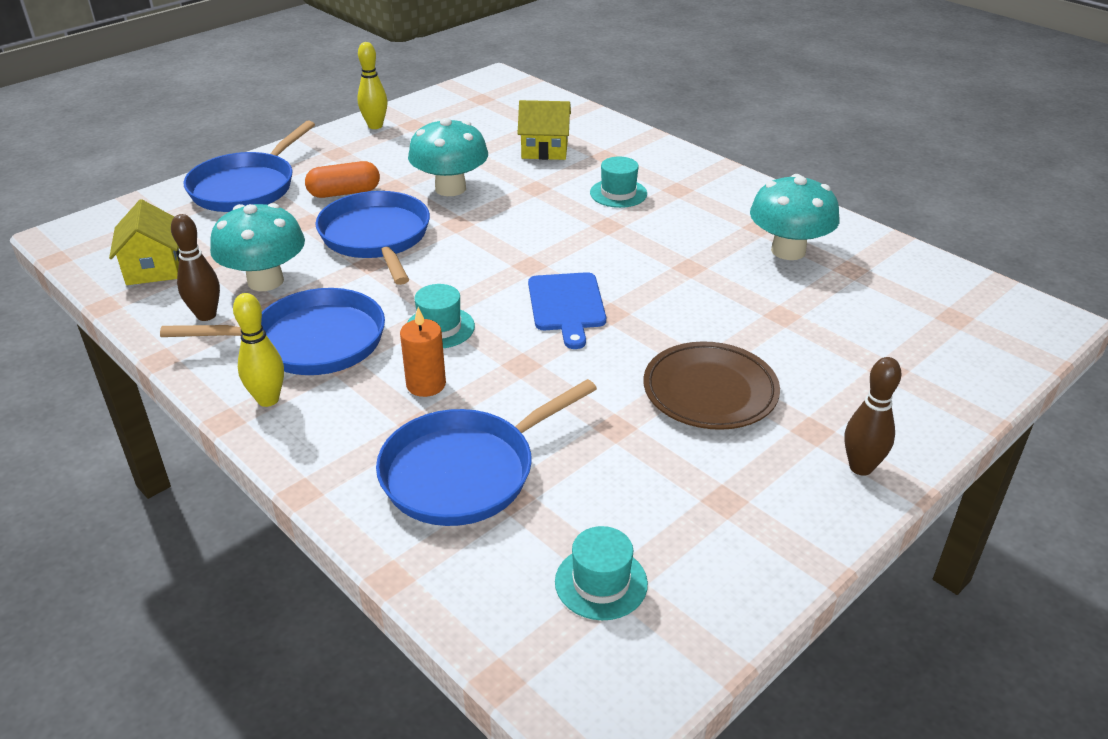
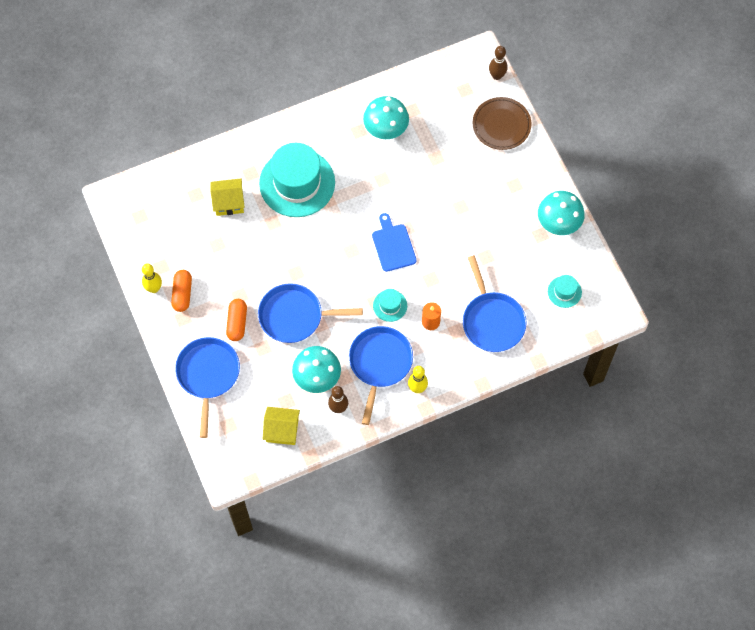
camera: 70 degrees left, 30 degrees up
blue pan [183,120,315,212] -> blue pan turned 135 degrees counterclockwise [175,337,240,438]
turquoise mushroom [408,118,488,196] -> turquoise mushroom moved to [538,191,585,235]
yellow house [517,100,571,160] -> yellow house turned 60 degrees clockwise [210,179,245,216]
blue cutting board [528,272,606,349] -> blue cutting board turned 120 degrees counterclockwise [372,213,416,272]
turquoise hat [590,156,647,208] -> turquoise hat [259,143,335,217], size x2.27
brown plate [644,341,780,430] -> brown plate moved to [472,97,532,150]
brown bowling pin [844,357,901,476] -> brown bowling pin moved to [489,46,507,80]
none -> orange capsule [171,270,192,312]

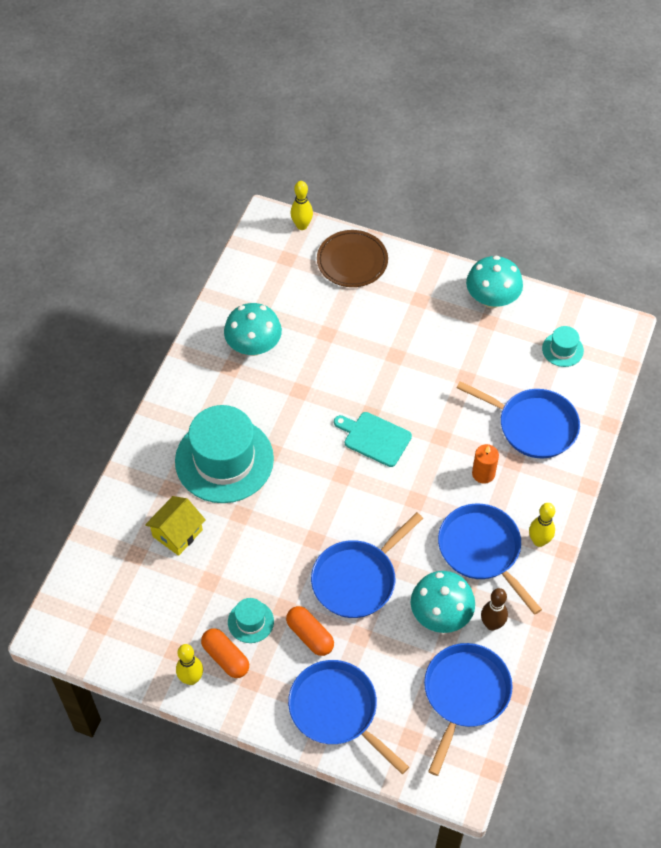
camera: 45 degrees left, 10 degrees down
yellow house [263,407,300,445] -> blue pan [424,643,513,776]
blue cutting board [372,213,416,272] -> turquoise cutting board [334,412,412,467]
turquoise hat [373,289,407,322] -> turquoise hat moved to [228,598,274,643]
brown bowling pin [489,46,507,80] -> yellow bowling pin [291,181,313,230]

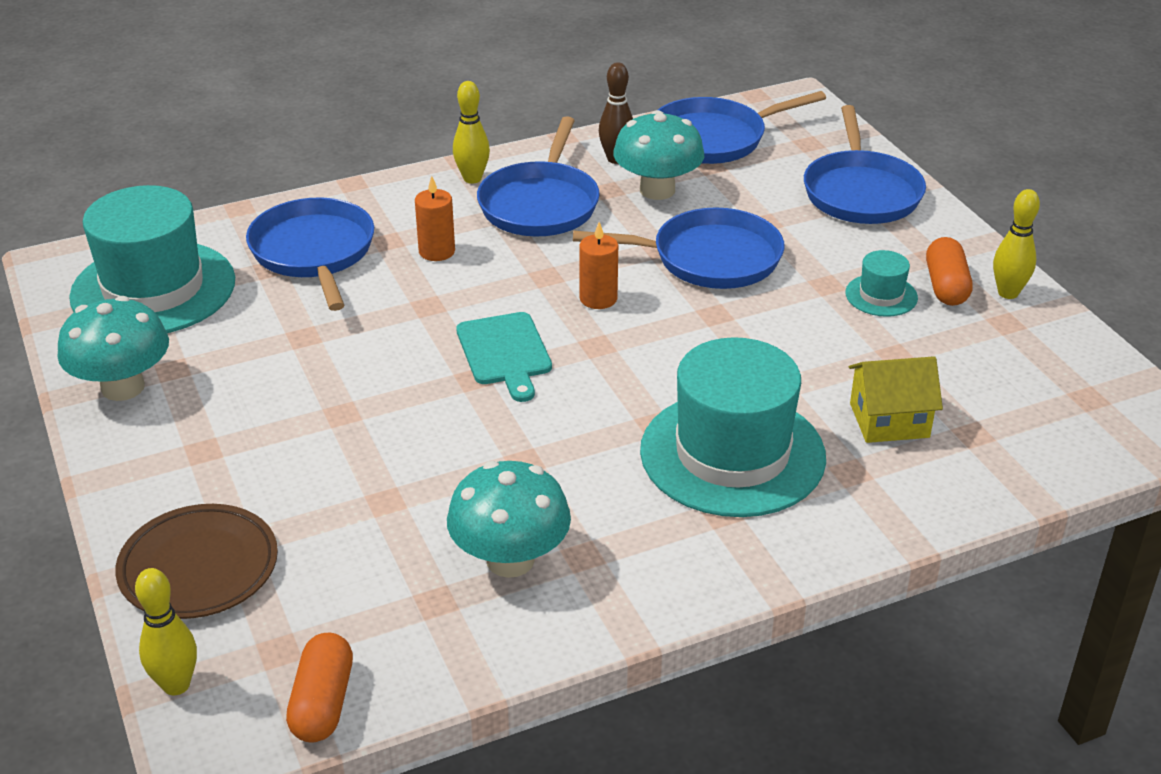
camera: 135 degrees left, 20 degrees down
orange capsule [286,606,334,656] -> orange capsule moved to [286,632,353,743]
turquoise hat [542,326,584,367] -> turquoise hat [69,185,235,333], size x2.27
none -> orange candle [579,222,618,309]

